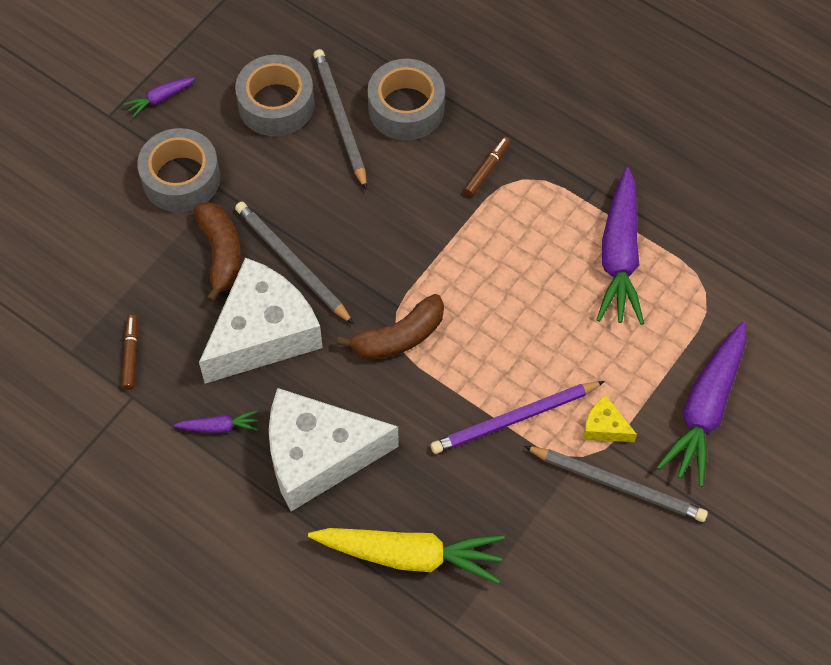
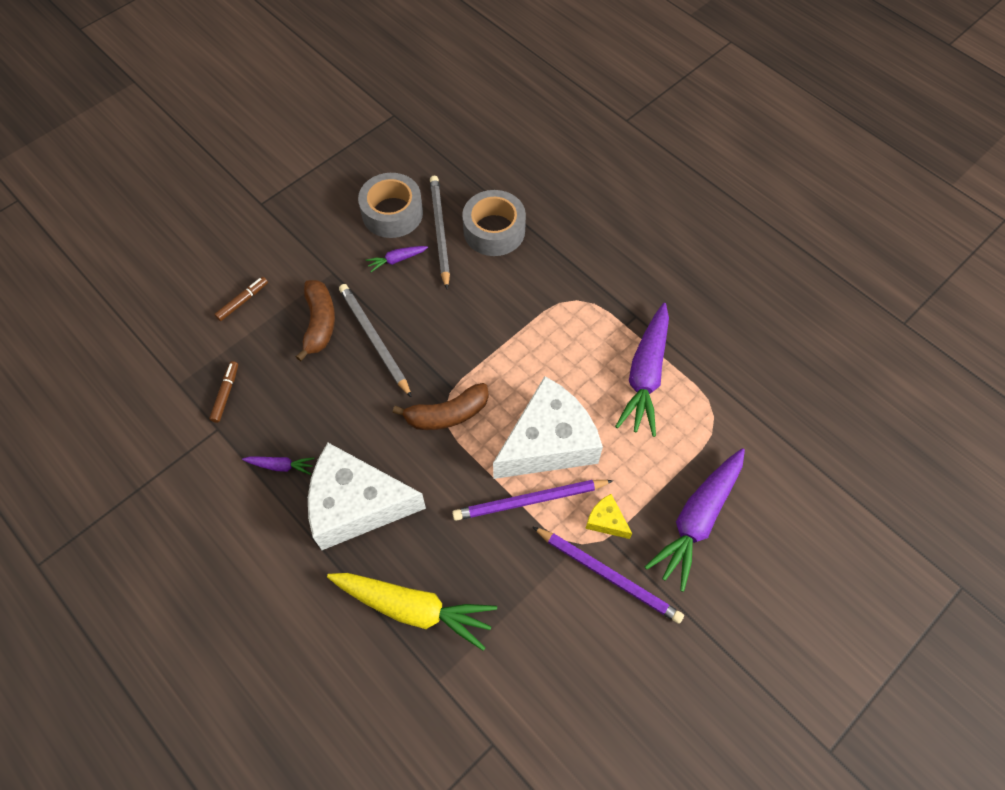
camera: 10 degrees right, 0 degrees up
purple carrot [124,77,196,118] -> purple carrot moved to [366,246,428,272]
grey tape [137,128,220,212] -> none
white cheese [199,257,323,384] -> white cheese moved to [493,376,603,479]
brown marker [464,137,510,196] -> brown marker moved to [214,277,268,321]
grey pencil [524,446,708,522] -> purple pencil [532,526,684,624]

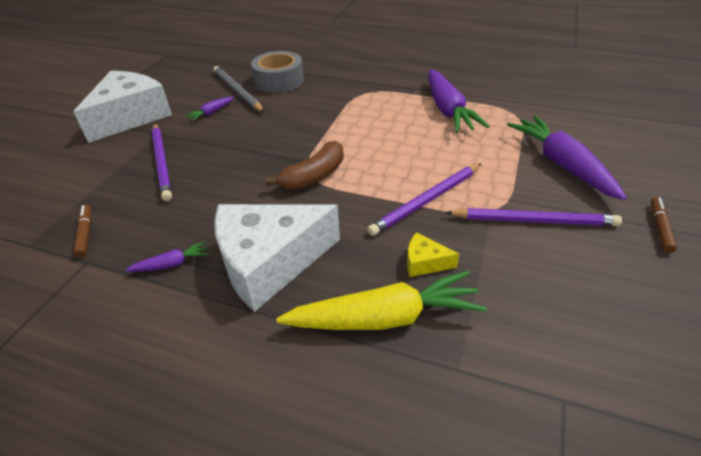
camera: 25 degrees left, 20 degrees down
brown marker [214,277,268,321] -> brown marker moved to [651,197,677,253]
brown banana [296,280,335,361] -> purple pencil [152,123,172,201]
grey pencil [339,284,412,398] -> none
grey tape [358,173,423,238] -> none
white cheese [493,376,603,479] -> white cheese moved to [74,71,172,143]
yellow cheese [585,494,632,539] -> yellow cheese moved to [407,232,459,277]
purple carrot [645,448,745,592] -> purple carrot turned 150 degrees clockwise [507,115,627,200]

